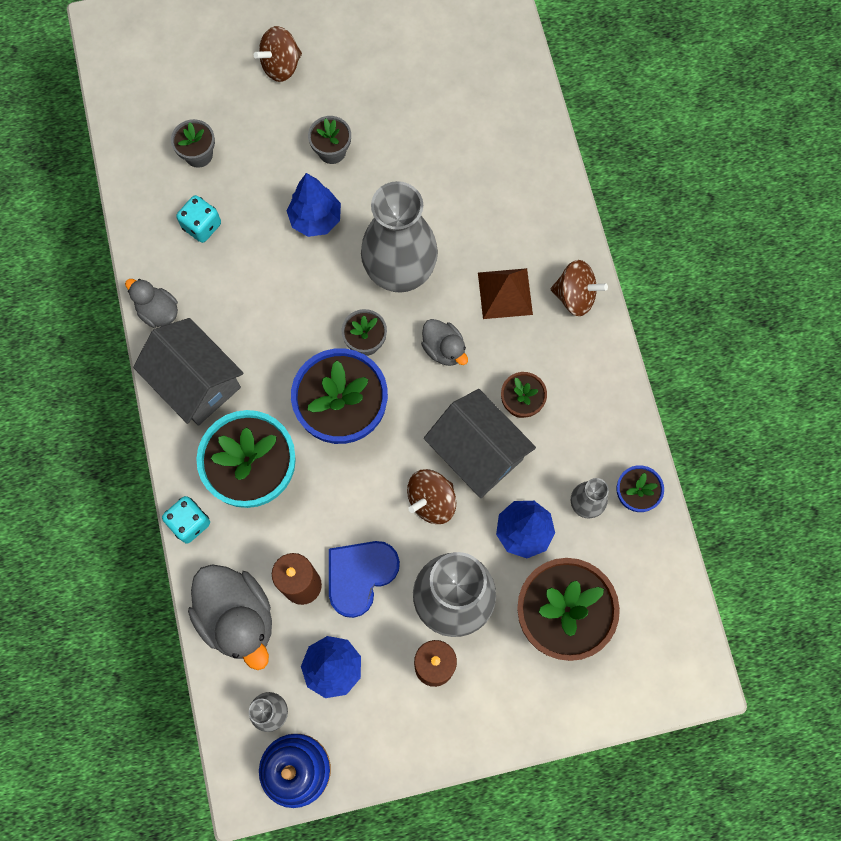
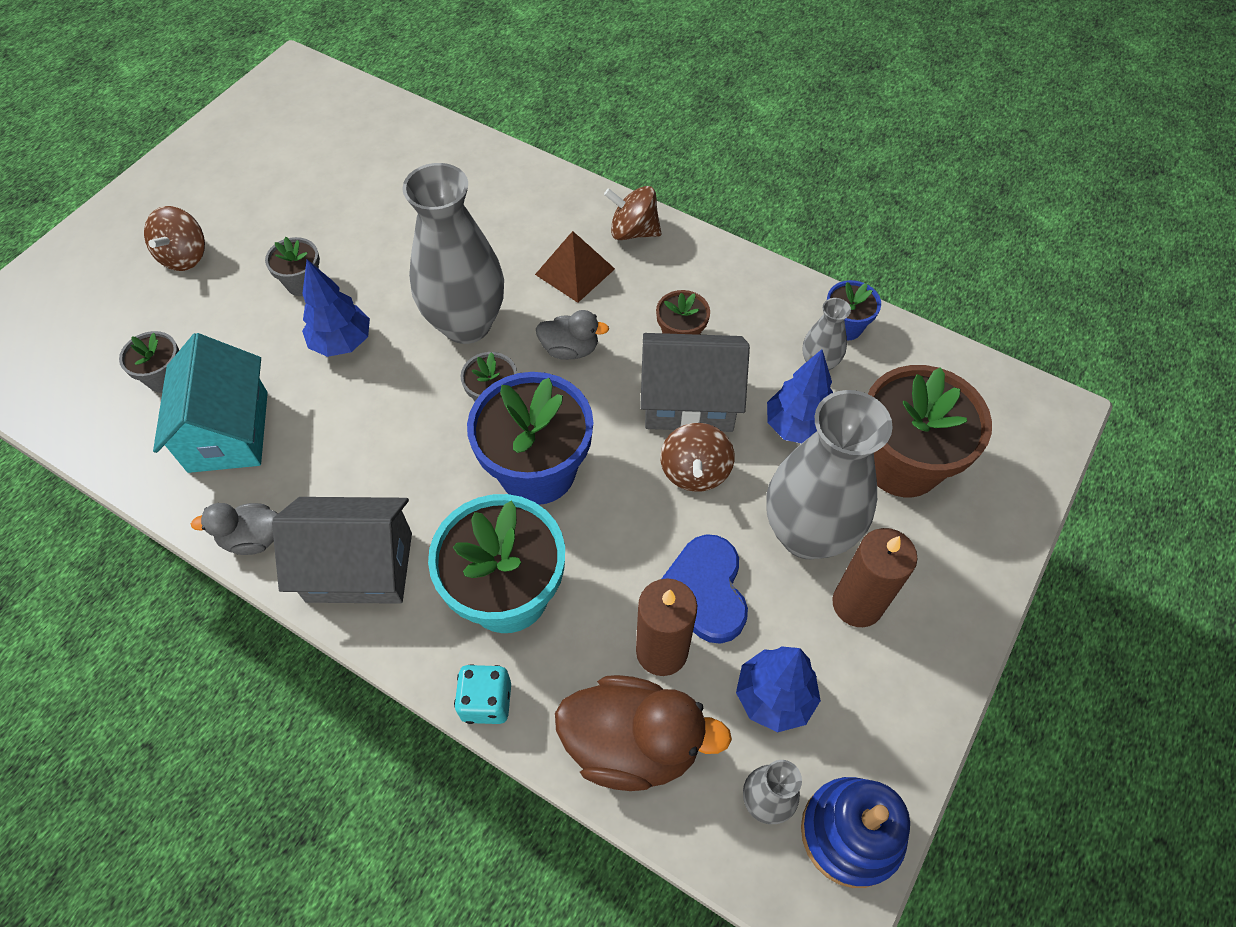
camera: 45 degrees left, 15 degrees down
turquoise dice [176,195,221,243] -> turquoise house [153,333,268,473]
grey duck [188,564,272,670] -> brown duck [555,675,732,791]
brown spinning top [551,260,608,316] -> brown spinning top turned 135 degrees counterclockwise [604,186,661,240]

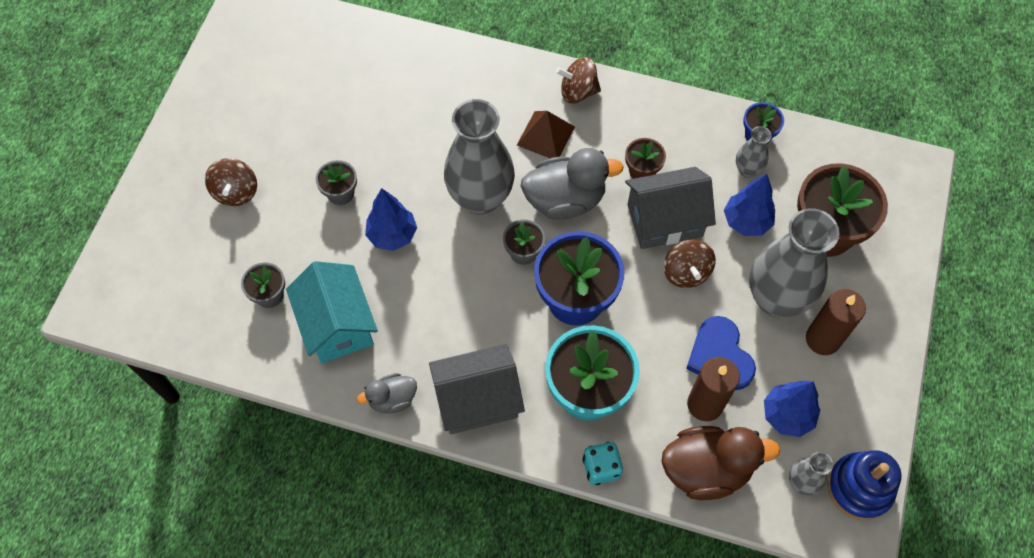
camera: 15 degrees left, 5 degrees up
grey duck [536,310,609,360] -> grey duck [521,148,624,220], size x1.81

